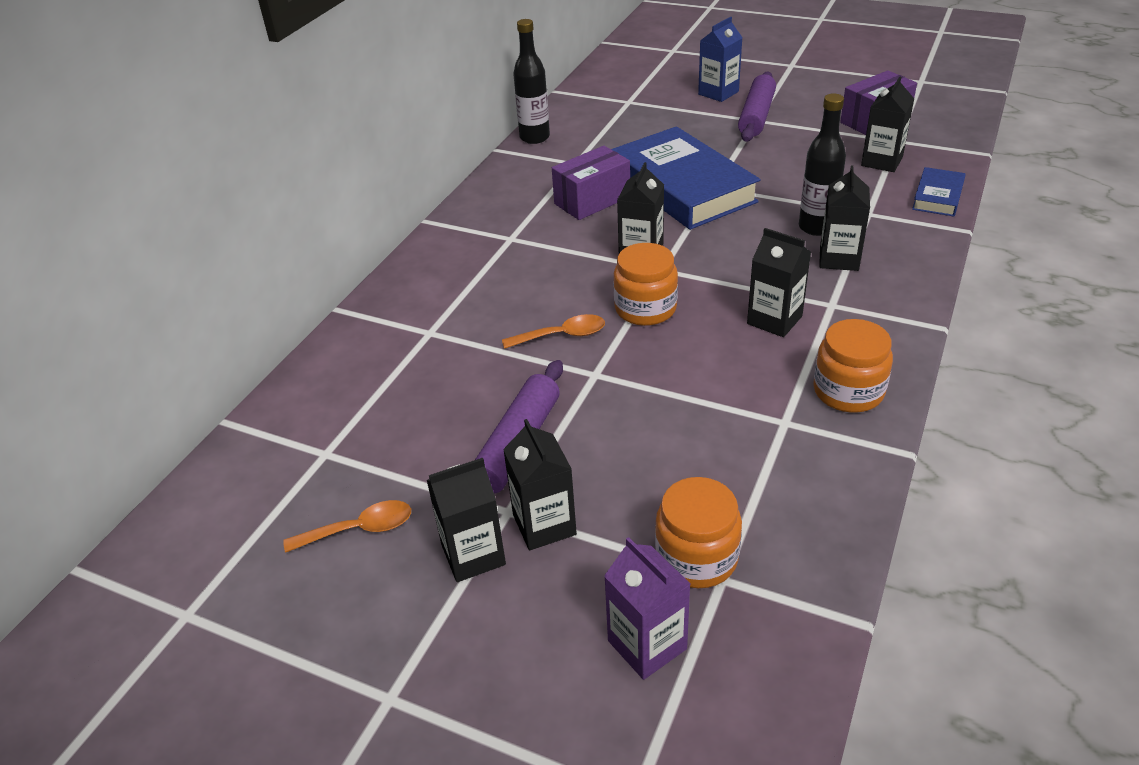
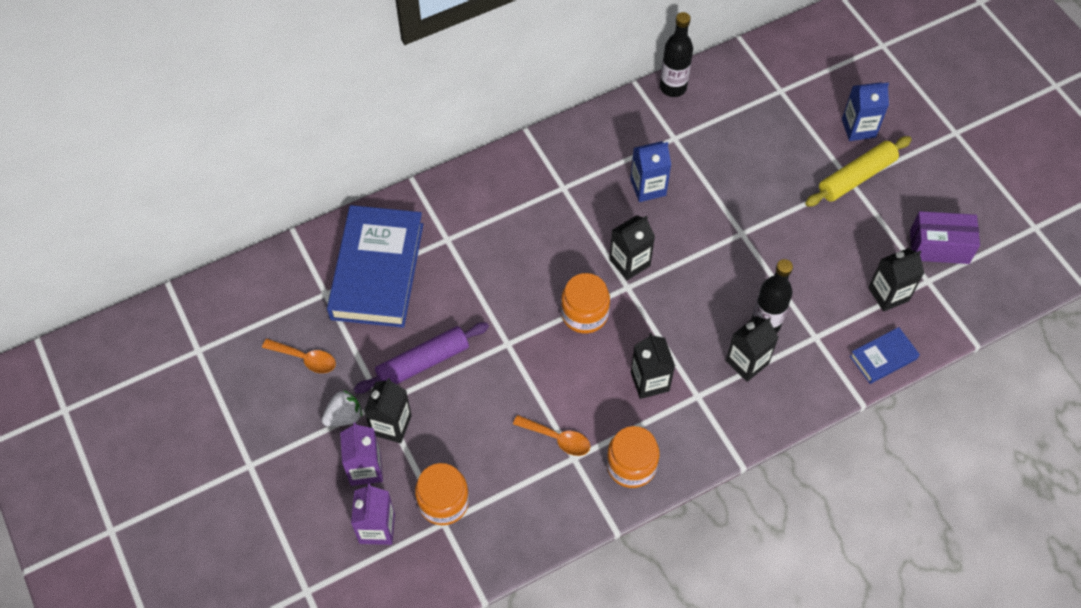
camera: 35 degrees right, 20 degrees up
black carton [427,458,506,582] -> white strawberry [322,390,362,427]
orange spoon [502,314,605,349] -> orange spoon moved to [513,415,591,456]
purple box [552,146,630,220] -> blue carton [630,141,671,202]
blue book [611,126,760,230] -> blue book moved to [327,205,423,328]
purple rolling pin [738,72,776,142] -> yellow rolling pin [805,136,912,207]
none -> purple carton [340,422,383,486]

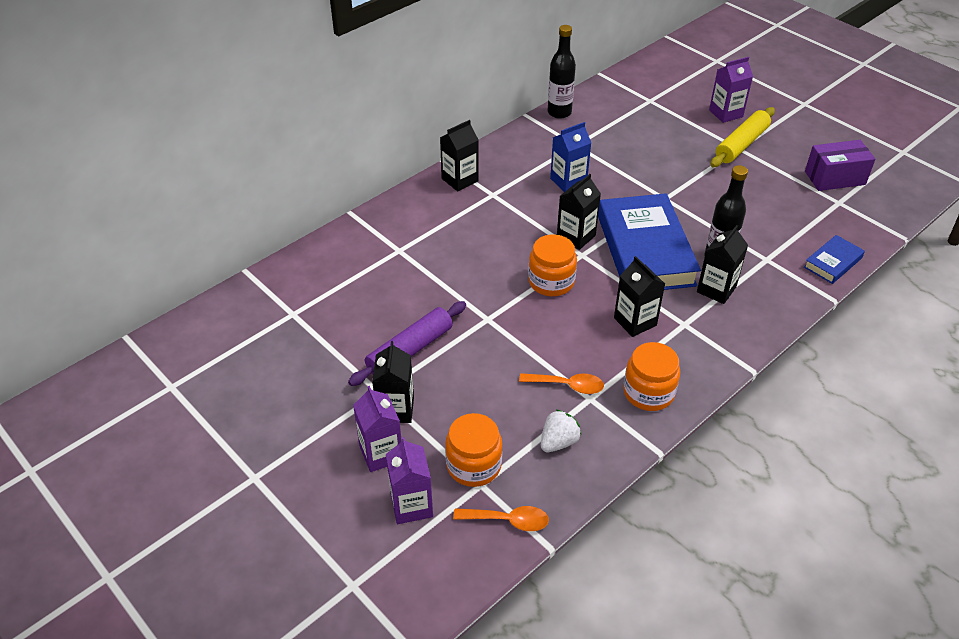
camera: 15 degrees left, 15 degrees down
orange spoon [262,339,336,373] -> orange spoon moved to [453,506,549,531]
white strawberry [322,390,362,427] -> white strawberry moved to [541,409,581,452]
blue book [327,205,423,328] -> blue book moved to [598,193,701,290]
blue carton [842,82,889,141] -> purple carton [709,57,753,123]
black carton [868,248,924,312] -> black carton moved to [440,120,479,192]

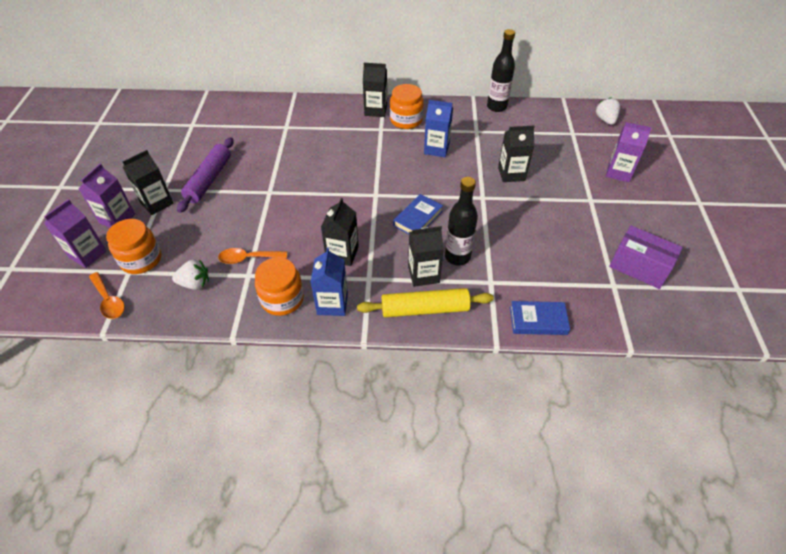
camera: 45 degrees right, 5 degrees up
purple rolling pin [348,301,466,386] -> purple rolling pin turned 75 degrees counterclockwise [177,137,234,213]
orange spoon [519,373,604,394] -> orange spoon turned 120 degrees clockwise [218,248,287,264]
orange jar [528,234,577,296] -> orange jar moved to [390,84,424,129]
black carton [557,174,601,250] -> black carton moved to [498,126,535,182]
blue book [598,193,701,290] -> blue book [393,194,443,234], size x0.46
yellow rolling pin [710,107,775,167] -> yellow rolling pin moved to [357,288,494,317]
none -> blue carton [311,248,348,316]
none -> white strawberry [596,97,620,125]

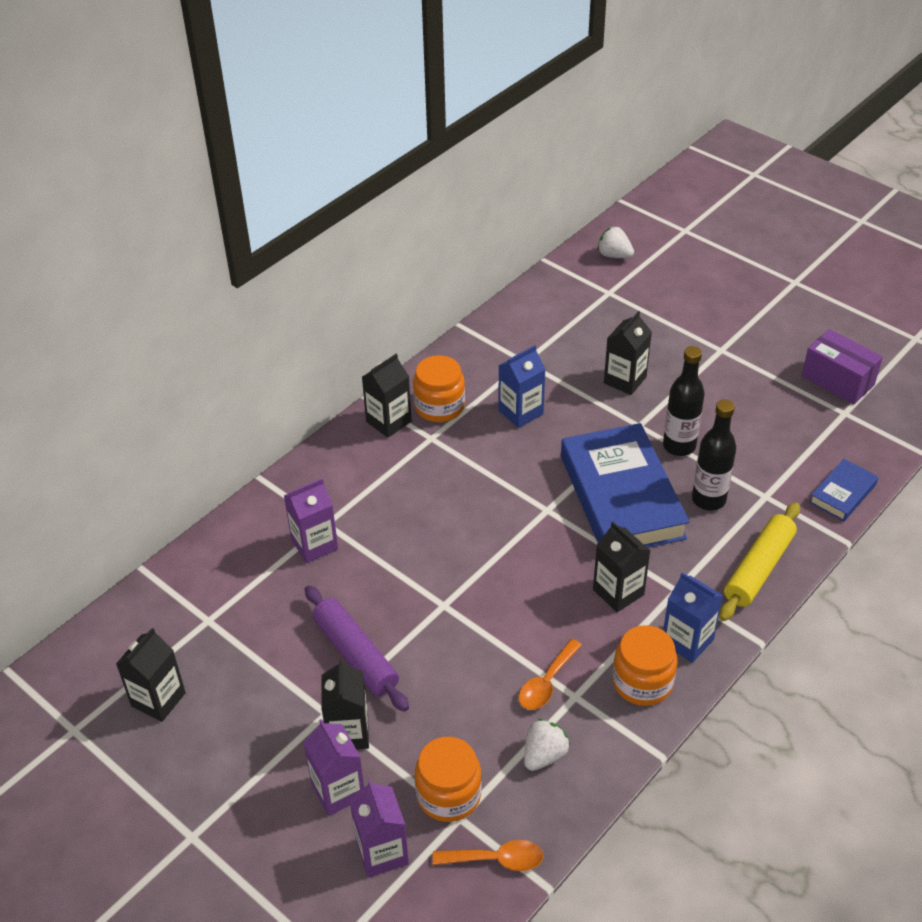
camera: 50 degrees left, 5 degrees down
blue book [393,194,443,234] -> blue book [561,423,690,548], size x2.17
black carton [408,226,444,287] -> black carton moved to [116,628,186,722]
black bottle [487,29,515,112] -> black bottle moved to [663,346,705,456]
purple carton [606,122,652,182] -> purple carton moved to [284,478,338,563]
purple box [609,226,683,289] -> purple box turned 60 degrees clockwise [802,329,883,404]

